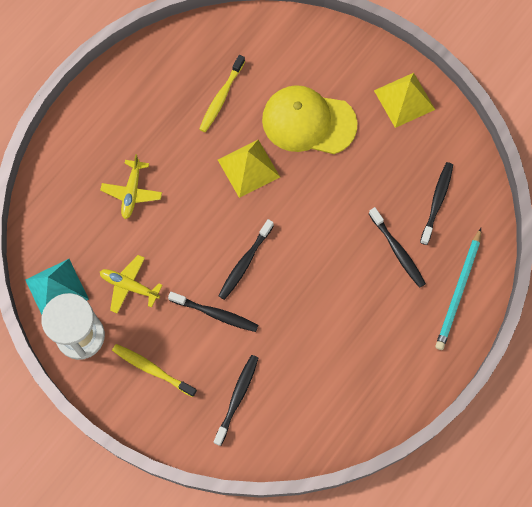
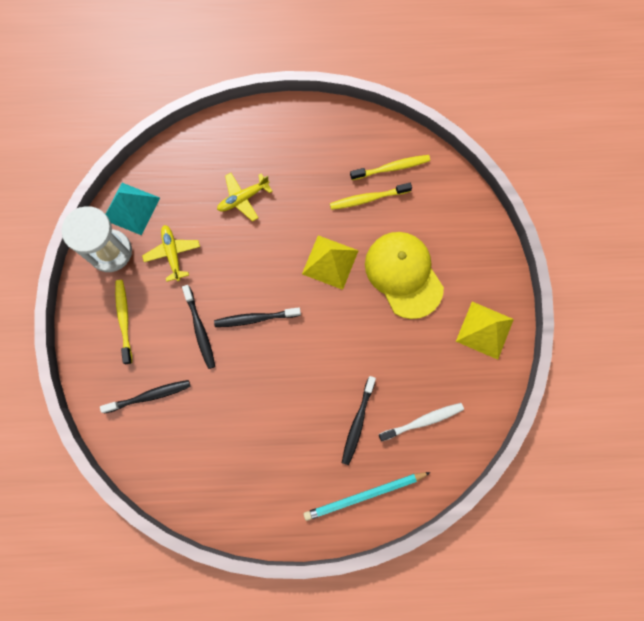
camera: 50 degrees right, 5 degrees up
black toothbrush [420,162,453,245] -> white toothbrush [379,403,464,442]
none -> yellow toothbrush [350,155,430,180]

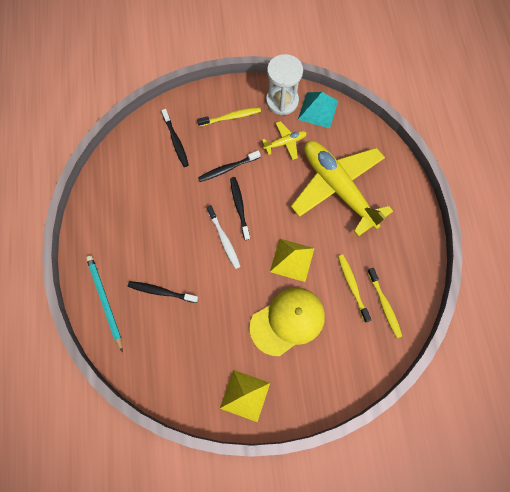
camera: 85 degrees right, 5 degrees down
yellow plane [217,173,273,222] -> yellow plane [291,141,393,236], size x2.36
white toothbrush [379,403,464,442] -> white toothbrush moved to [207,205,241,269]

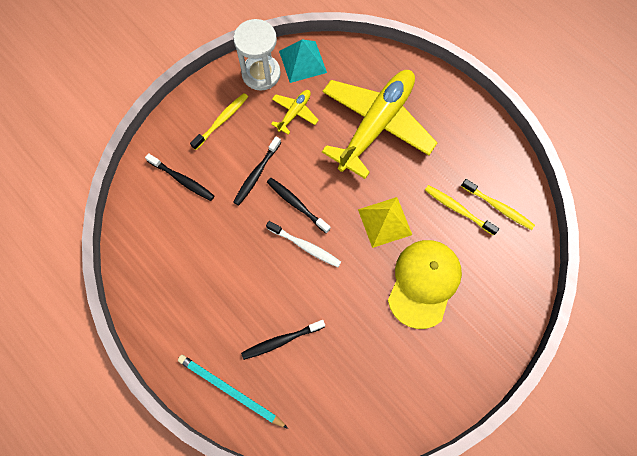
camera: 35 degrees left, 0 degrees up
yellow pyramid [220,370,270,422] -> none
yellow plane [291,141,393,236] -> yellow plane turned 105 degrees clockwise [322,70,437,179]

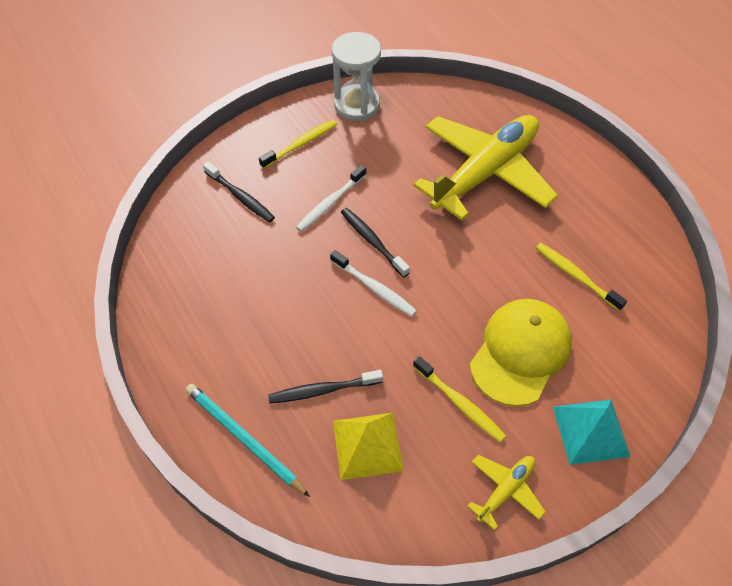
camera: 10 degrees right, 15 degrees down
black toothbrush [233,137,281,206] -> white toothbrush [296,165,367,232]
yellow plane [271,90,319,135] -> yellow plane moved to [467,455,546,530]
turquoise pyramid [279,40,327,83] -> turquoise pyramid moved to [553,400,631,465]
yellow pyramid [358,197,412,248] -> yellow pyramid moved to [333,413,404,480]
yellow toothbrush [461,179,535,230] -> yellow toothbrush moved to [413,356,506,442]

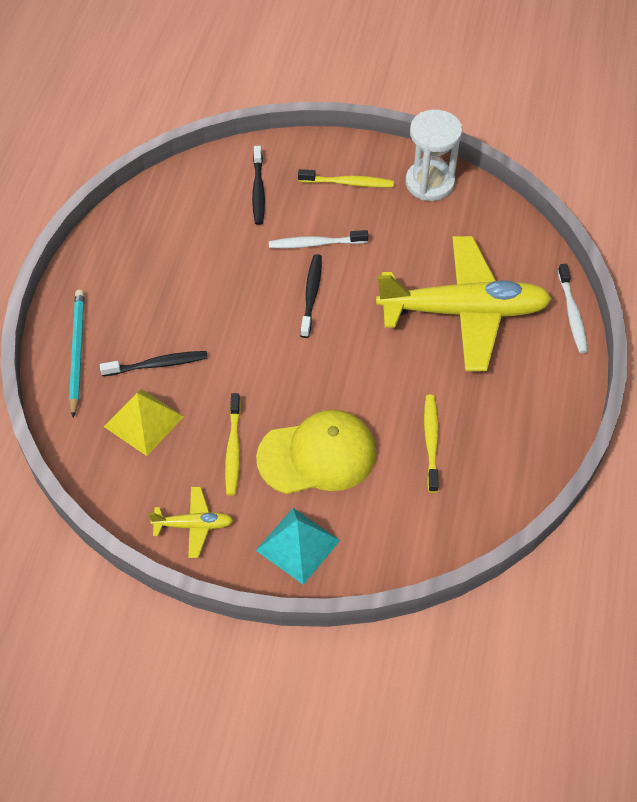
camera: 45 degrees right, 0 degrees up
black toothbrush [268,370,383,404] -> black toothbrush turned 135 degrees clockwise [100,351,208,376]
white toothbrush [330,250,417,317] -> white toothbrush moved to [558,264,588,353]

